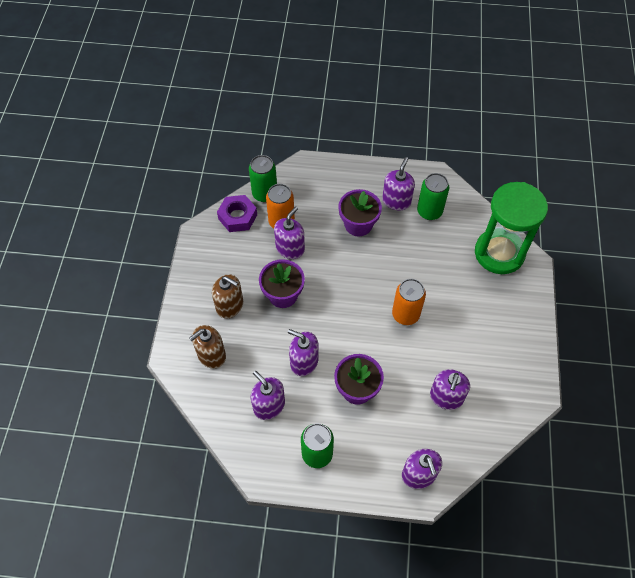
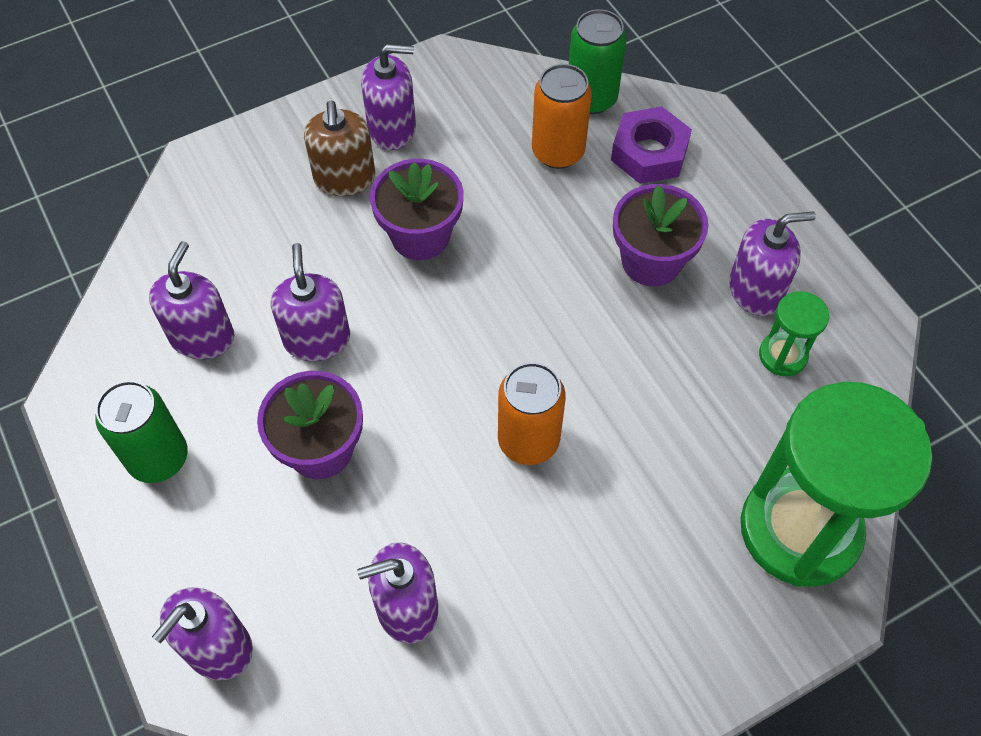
camera: 55 degrees right, 0 degrees up
brown soap dispenser [189,325,226,369] -> none
purple nut [217,195,257,232] -> purple nut moved to [611,107,692,184]
purple soap dispenser [274,206,305,259] -> purple soap dispenser moved to [361,44,416,150]
green can [417,173,449,220] -> green hourglass [759,291,829,376]

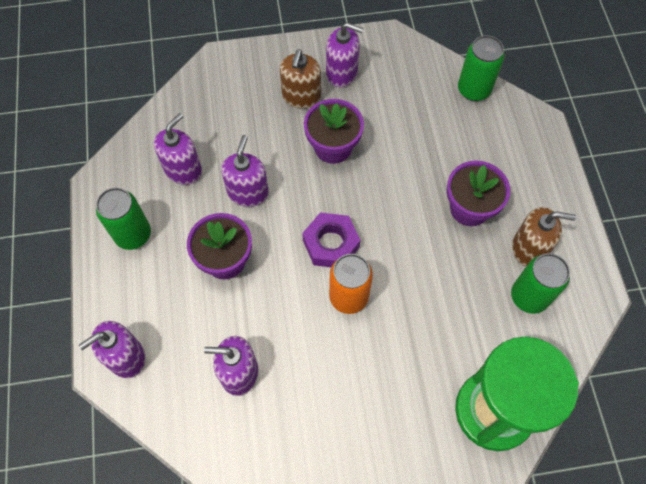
camera: 20 degrees right, 5 degrees up
orange can [532,64,592,169] -> none
purple nut [611,107,692,184] -> purple nut moved to [302,212,360,267]
purple soap dispenser [729,211,816,316] -> brown soap dispenser [512,207,576,267]
green hourglass [759,291,829,376] -> green can [511,253,570,314]

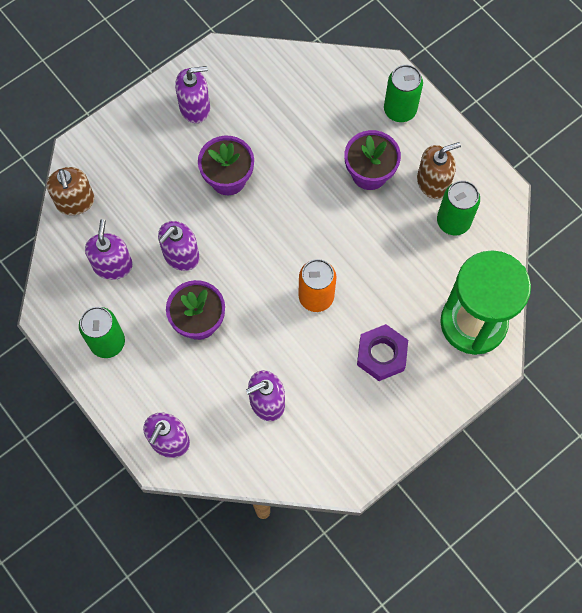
camera: 30 degrees left, 5 degrees up
purple soap dispenser [221,135,269,207] -> purple soap dispenser turned 120 degrees counterclockwise [158,221,200,271]
brown soap dispenser [280,49,321,109] -> brown soap dispenser moved to [47,167,94,215]
purple nut [302,212,360,267] -> purple nut moved to [357,324,408,381]
green can [458,35,505,101] -> green can moved to [384,65,423,122]

